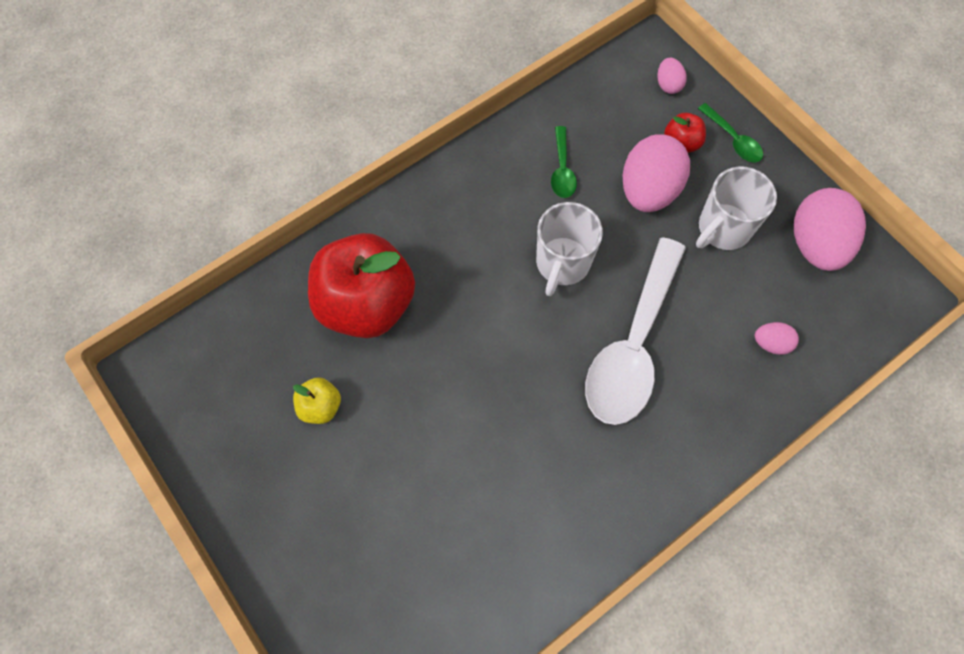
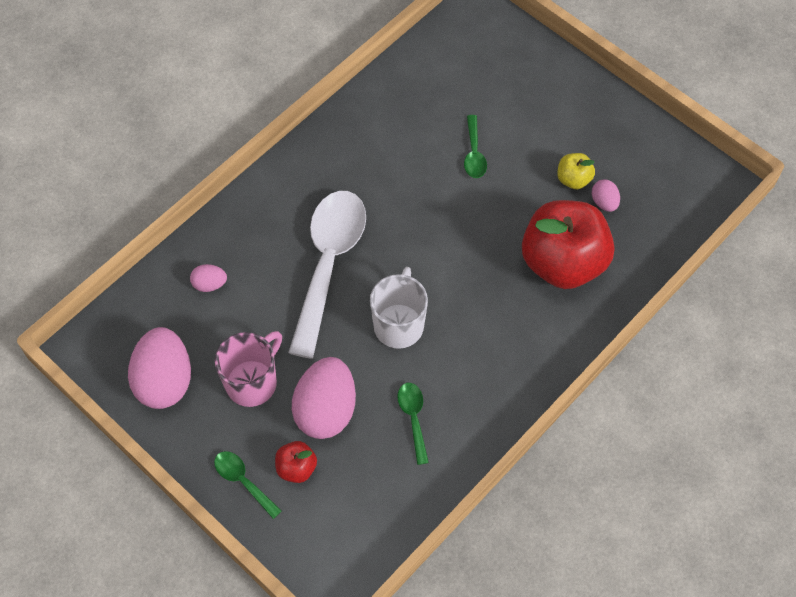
camera: 170 degrees right, 5 degrees down
pink egg [657,58,687,94] -> pink egg moved to [592,179,620,212]
white mug [696,166,777,250] -> pink mug [215,331,282,407]
none -> green spoon [464,115,487,178]

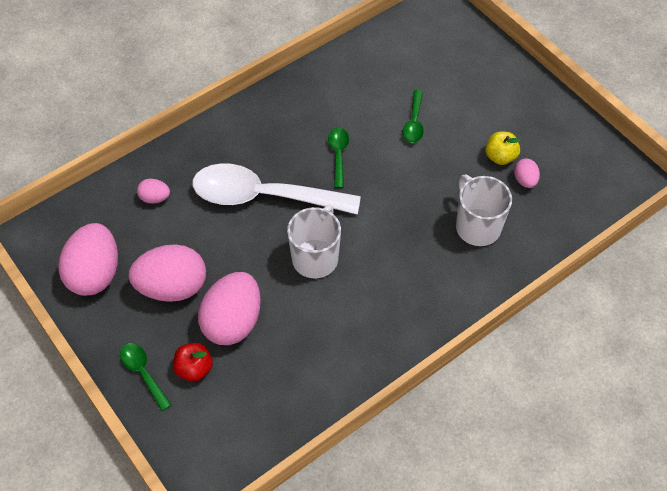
camera: 10 degrees right, 5 degrees down
pink mug [215,331,282,407] -> pink egg [128,244,206,302]
white spoon [288,191,366,359] -> white spoon turned 105 degrees counterclockwise [193,163,361,215]
green spoon [397,383,429,465] -> green spoon moved to [328,127,349,188]
red apple [522,200,614,289] -> white mug [456,175,512,246]

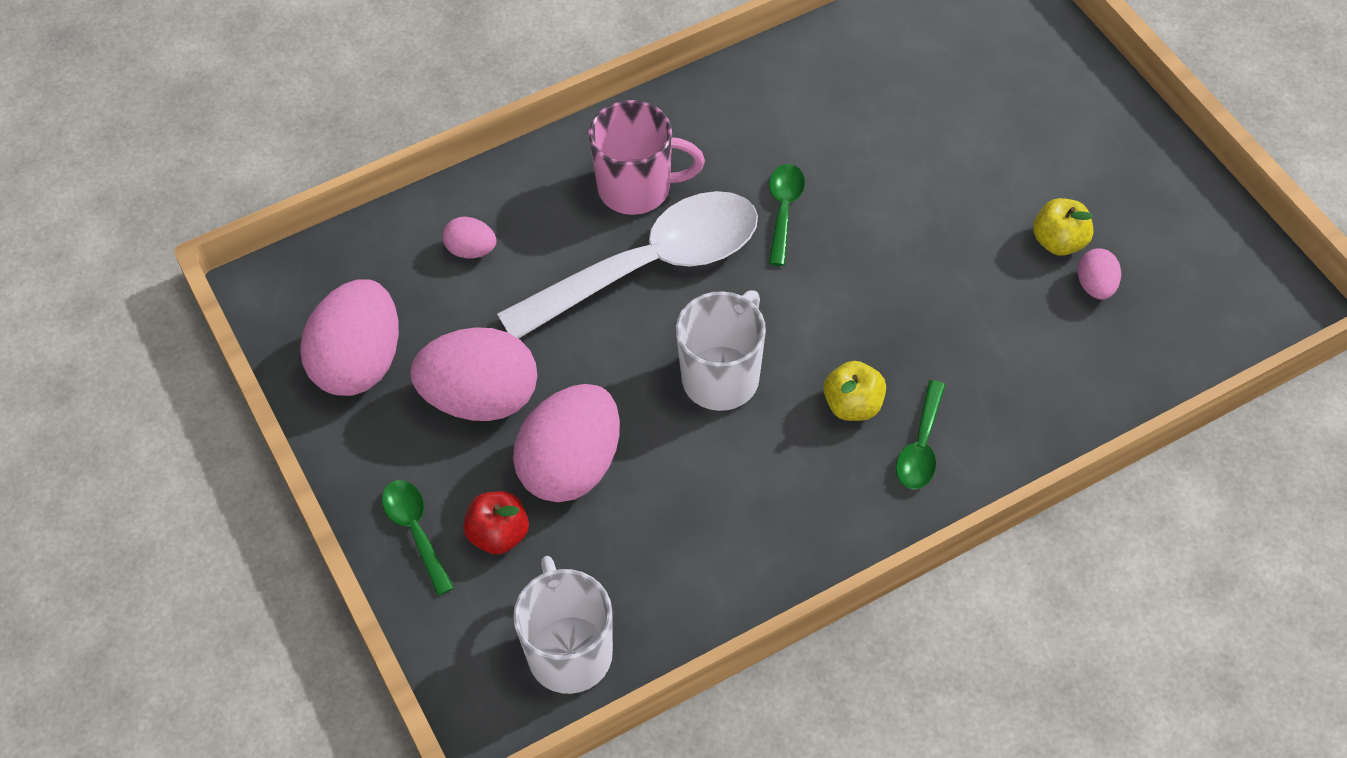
camera: 10 degrees right, 0 degrees up
white spoon [193,163,361,215] -> white spoon turned 135 degrees clockwise [497,191,758,339]
green spoon [403,90,424,143] -> green spoon moved to [896,380,946,489]
white mug [456,175,512,246] -> white mug moved to [513,556,613,694]
none -> pink mug [589,100,705,215]
none -> yellow apple [823,361,886,421]

